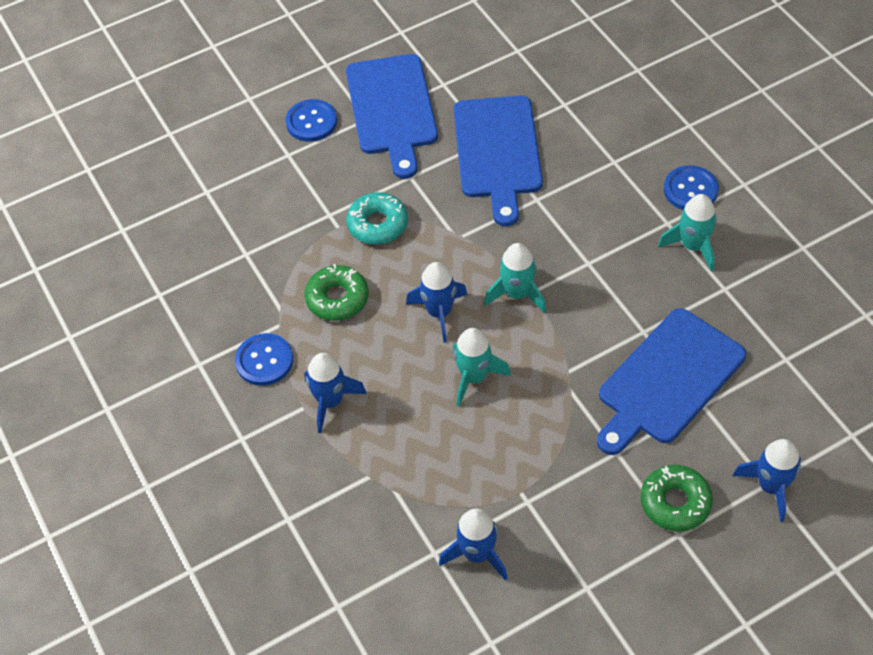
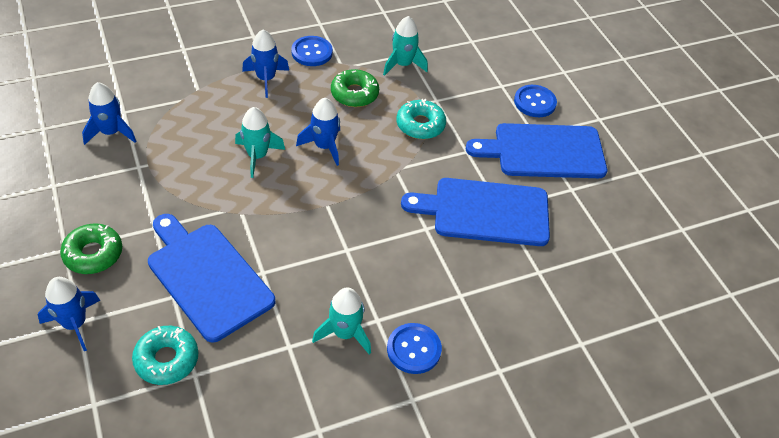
camera: 90 degrees right, 5 degrees down
turquoise rocket [484,243,546,313] -> turquoise rocket moved to [383,16,428,76]
none -> turquoise donut [132,326,198,385]

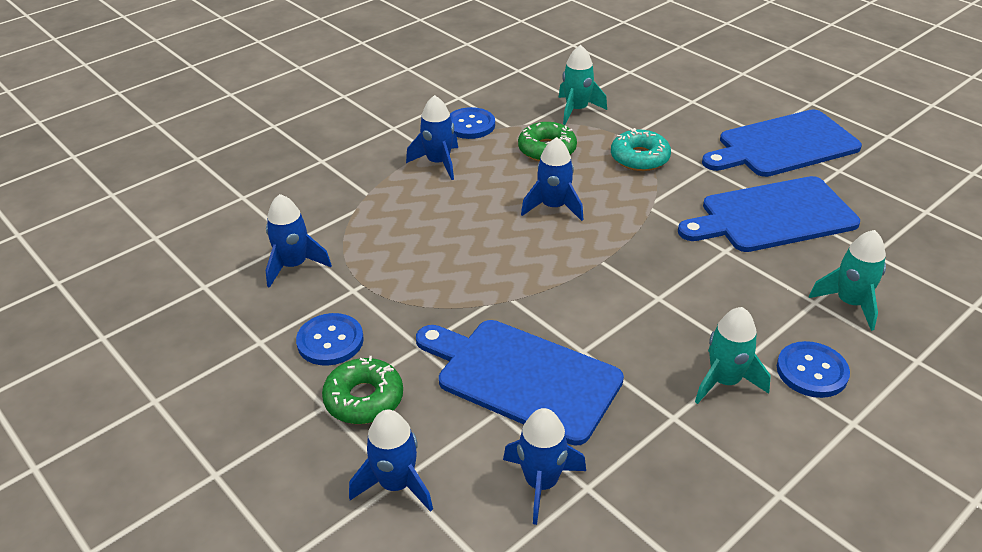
camera: 15 degrees left, 10 degrees down
turquoise donut [132,326,198,385] -> blue rocket [503,408,586,525]
turquoise rocket [235,107,285,178] -> turquoise rocket moved to [809,230,886,331]
blue button [514,85,557,117] -> blue button moved to [296,313,364,366]

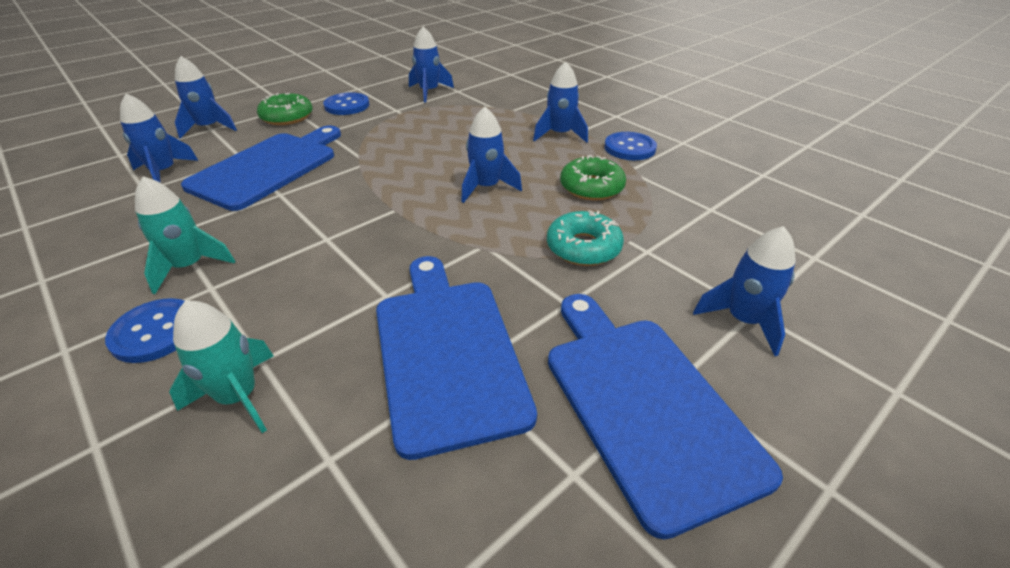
camera: 90 degrees right, 0 degrees up
turquoise rocket [558,45,607,125] -> none
none -> blue rocket [693,226,796,356]

